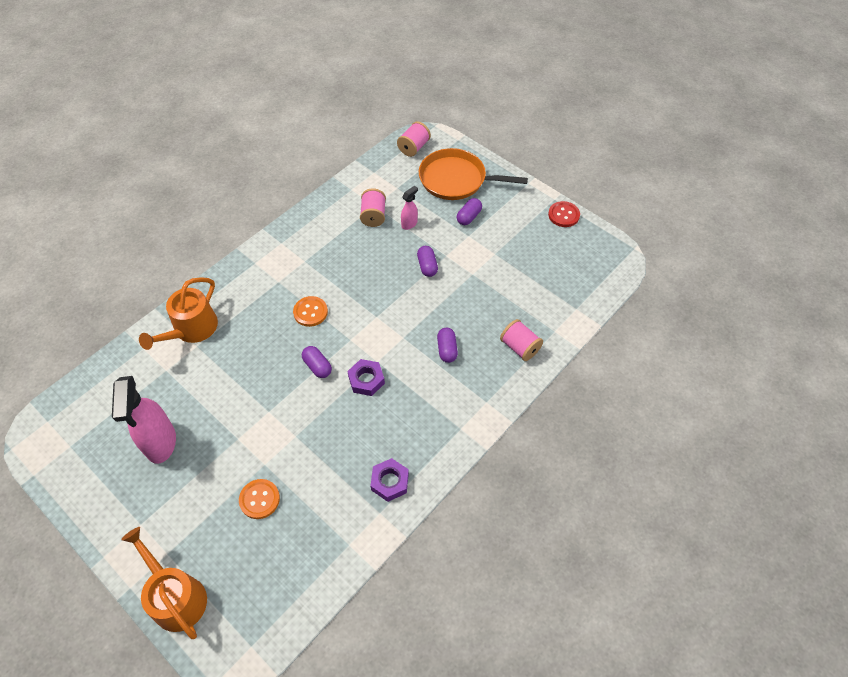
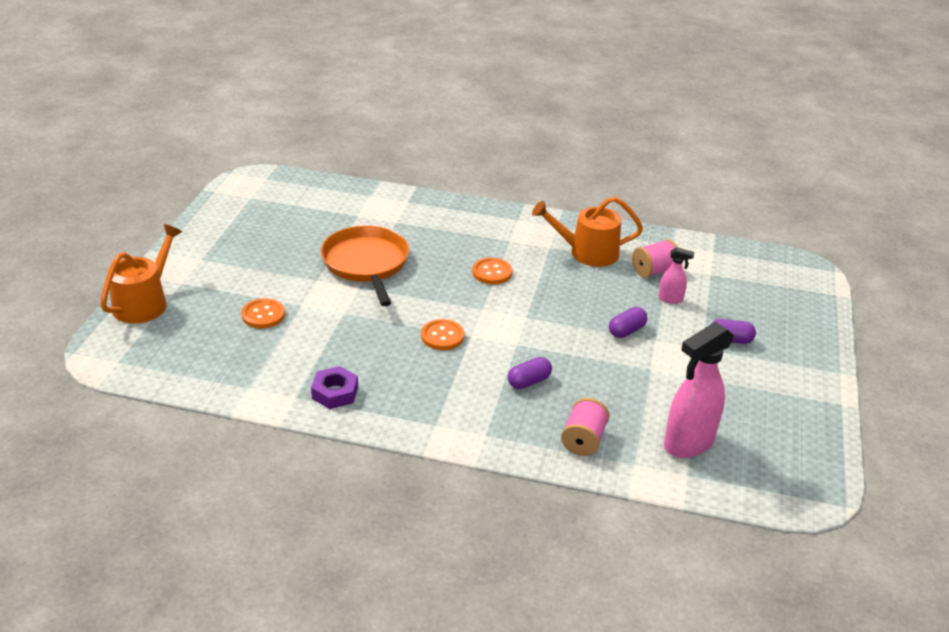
camera: 60 degrees right, 20 degrees down
pink spray bottle [112,376,176,464] -> pink spray bottle moved to [664,322,734,458]
orange watering can [139,277,218,350] -> orange watering can moved to [532,196,643,267]
purple capsule [302,346,332,378] -> none
purple nut [347,359,385,396] -> orange button [421,319,465,350]
pink spool [397,121,431,157] -> none
orange pan [419,148,528,200] -> orange pan moved to [320,226,409,306]
red button [548,201,580,227] -> none

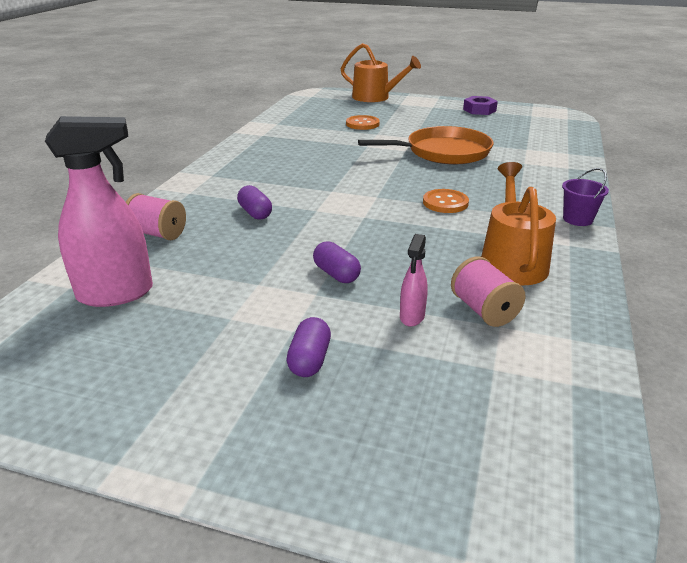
camera: 95 degrees right, 5 degrees down
purple nut [311,366,358,409] -> purple nut moved to [463,96,498,115]
orange button [421,319,465,350] -> none
pink spray bottle [664,322,734,458] -> pink spray bottle turned 105 degrees clockwise [45,116,153,307]
none -> purple bucket [562,168,609,226]

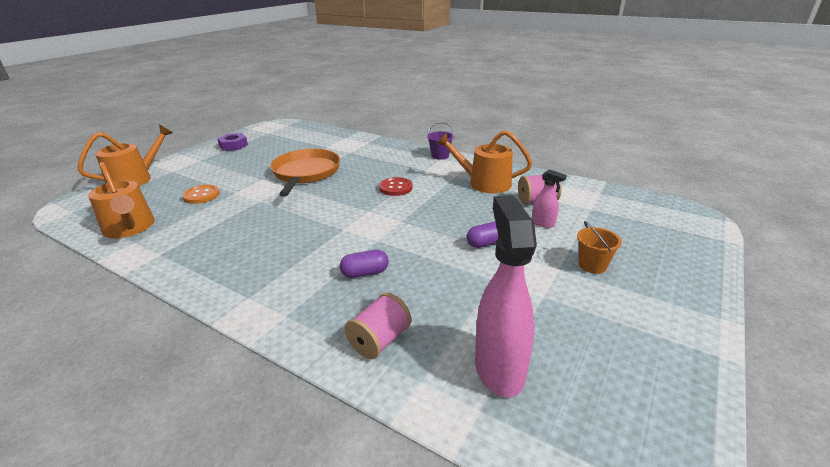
camera: 75 degrees left, 0 degrees up
purple capsule [286,317,331,377] -> orange bucket [577,221,622,274]
orange button [423,189,469,213] -> red button [379,177,413,196]
none -> orange watering can [88,162,155,238]

